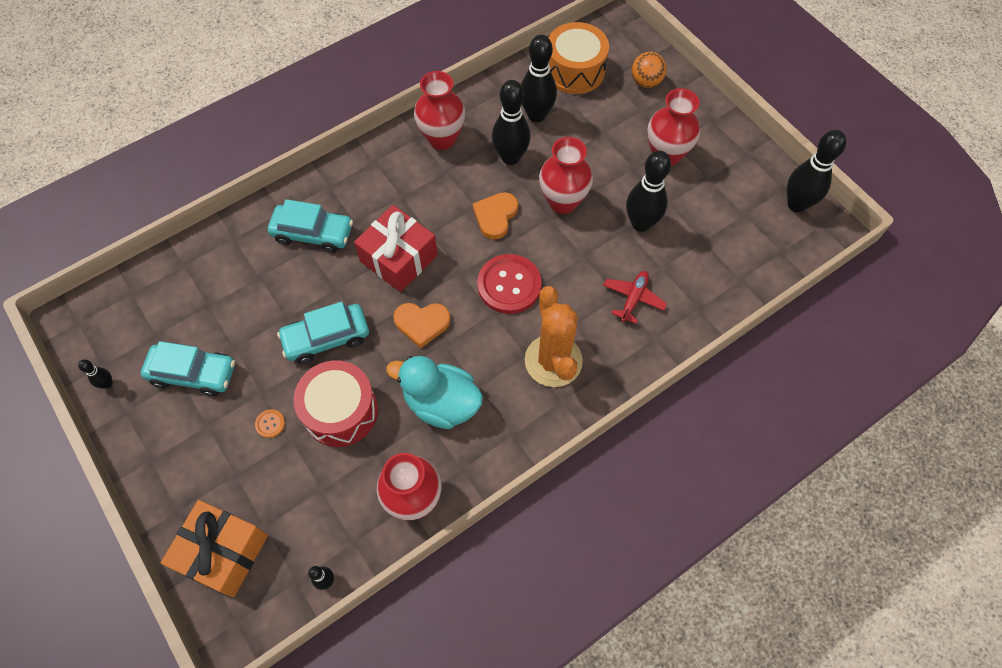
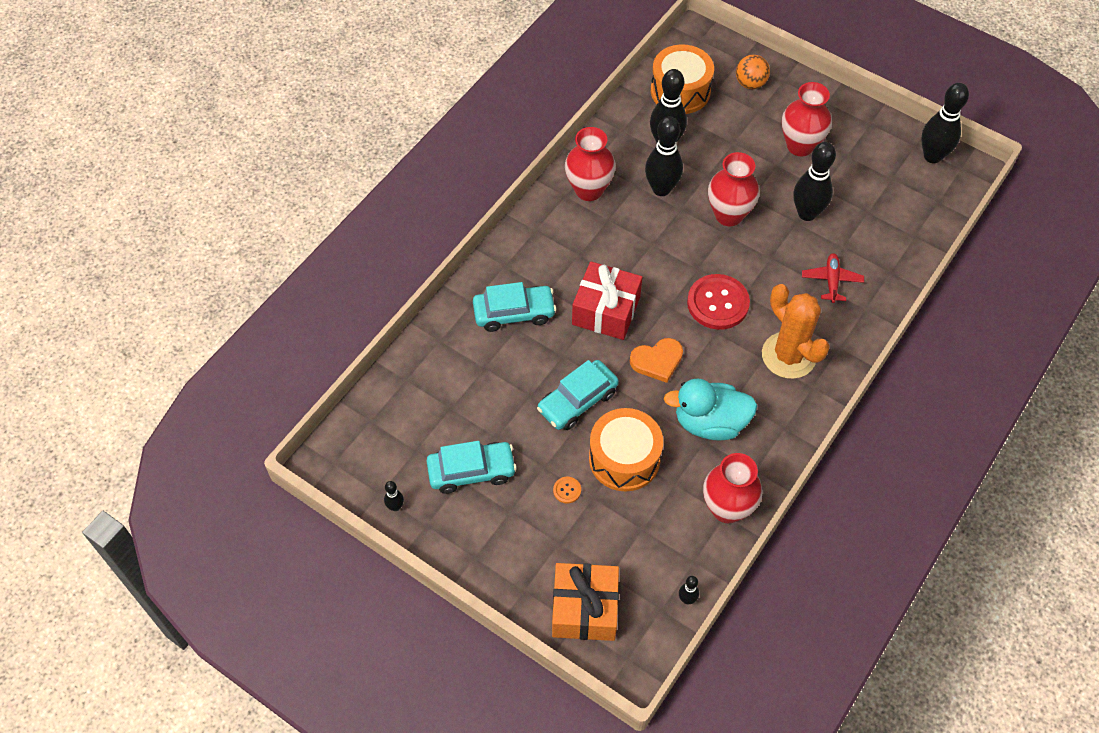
camera: 20 degrees left, 5 degrees down
red drum [293,360,378,447] -> orange drum [589,408,663,491]
orange heart [473,192,518,240] -> none

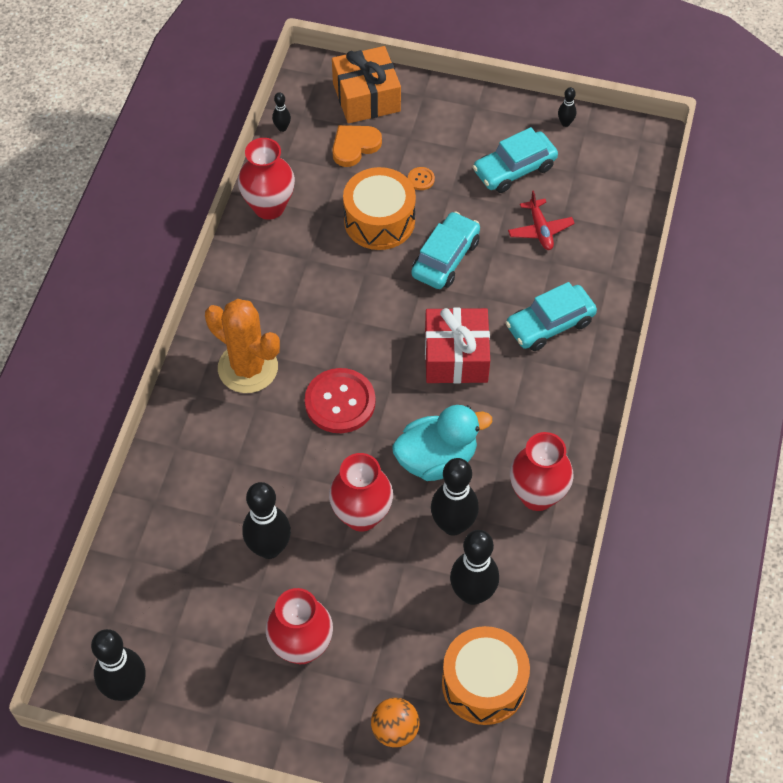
camera: 160 degrees right, 0 degrees up
orange heart [630,338,683,383] -> orange heart moved to [332,125,382,167]
turquoise duck [664,378,757,441] -> turquoise duck moved to [392,405,492,481]
red plane [802,253,864,303] -> red plane moved to [508,190,575,250]

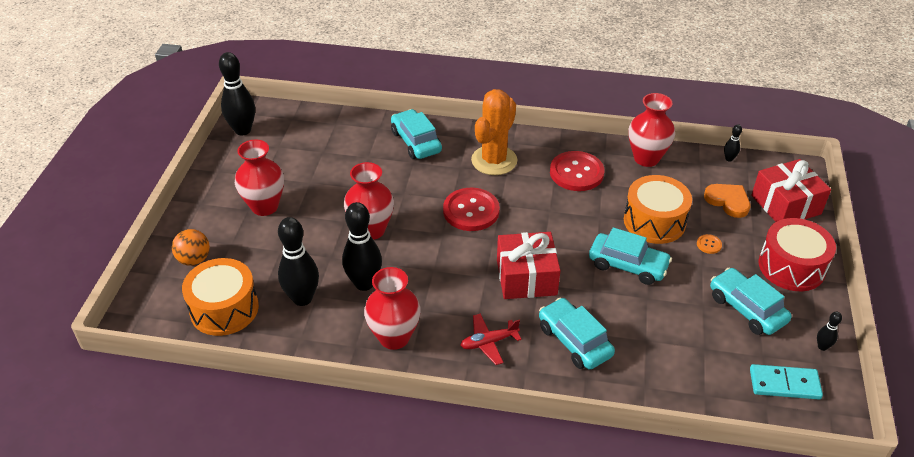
camera: 85 degrees right, 15 degrees down
black bowling pin [242,482,291,559] -> none
orange gift [332,46,401,123] -> red gift [751,159,831,222]
turquoise duck [392,405,492,481] -> none
red plane [508,190,575,250] -> red plane moved to [460,313,522,365]
none -> turquoise car [391,109,442,159]
none -> red button [550,151,604,191]
none -> turquoise domino [750,364,823,399]
none -> red drum [759,218,836,291]

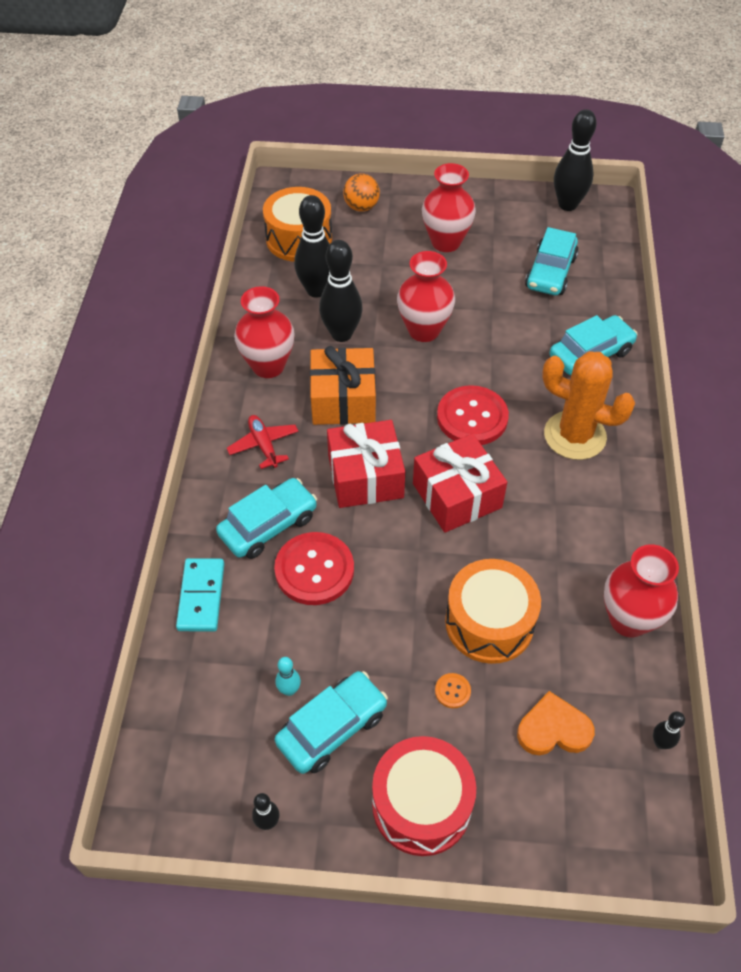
camera: 85 degrees right, 10 degrees up
red button [550,151,604,191] -> red button moved to [274,532,354,605]
turquoise car [589,227,672,285] -> turquoise car moved to [525,227,579,295]
orange heart [704,184,750,218] -> orange heart turned 135 degrees counterclockwise [517,691,595,755]
turquoise domino [750,364,823,399] -> turquoise domino moved to [176,558,224,632]
red gift [751,159,831,222] -> red gift moved to [413,434,507,533]
none -> turquoise bowling pin [275,657,301,696]
none -> orange gift [310,346,376,425]

